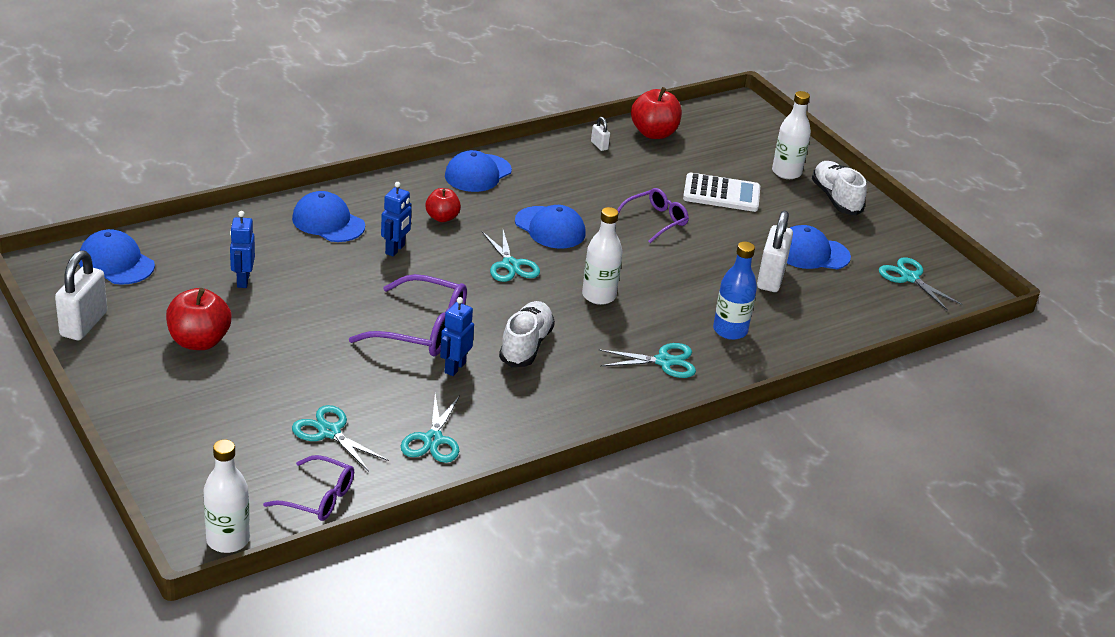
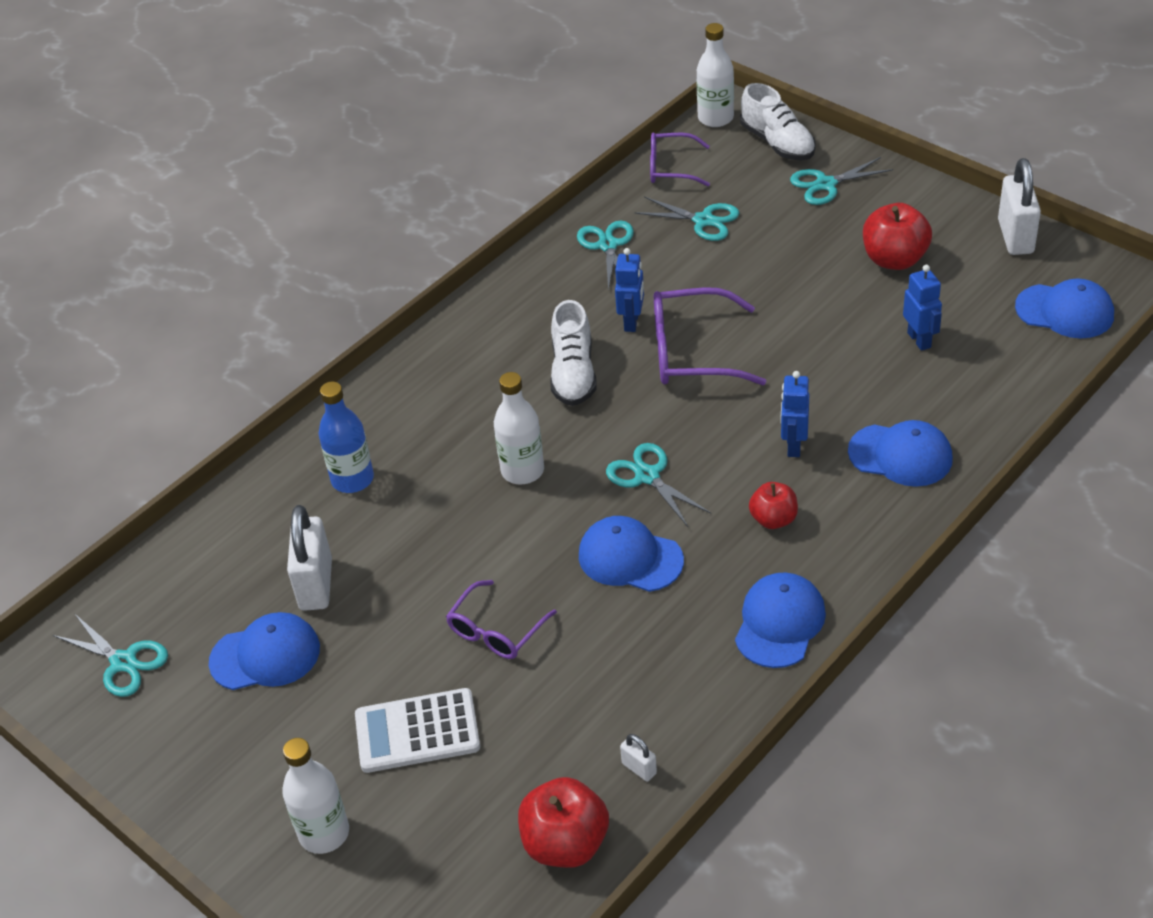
camera: 170 degrees right, 10 degrees up
turquoise scissors [599,343,696,378] -> turquoise scissors moved to [790,157,893,205]
white shoe [812,161,867,215] -> white shoe moved to [740,83,816,161]

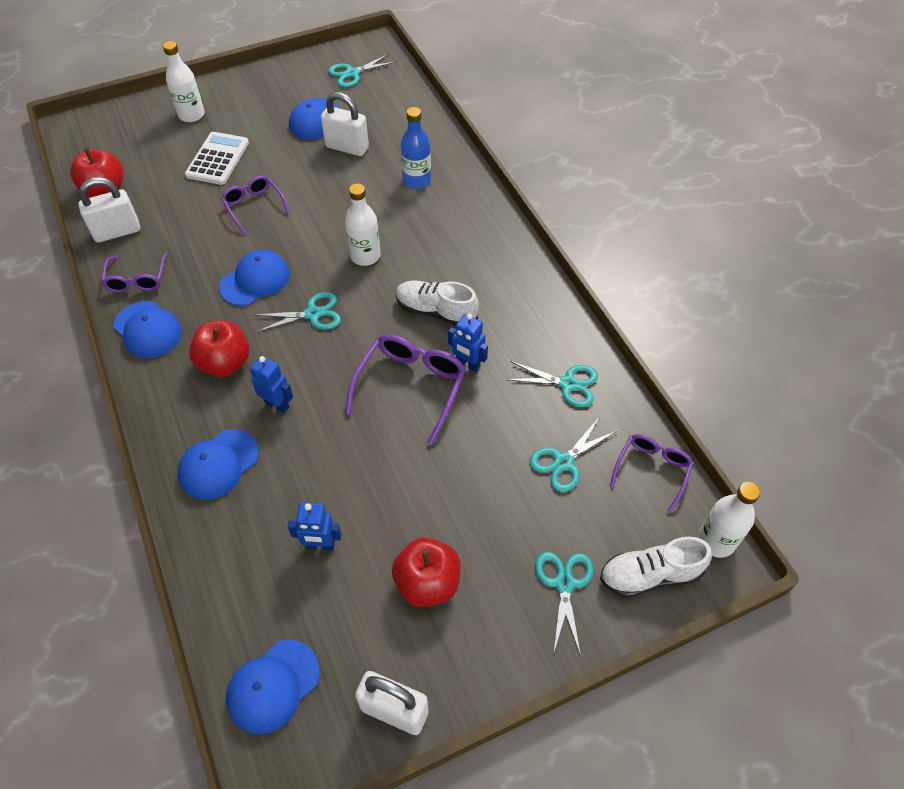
camera: 110 degrees right, 10 degrees up
white padlock [620,734,657,782] -> white padlock [78,177,140,243], size x2.16
red apple [749,482,798,529] -> red apple [189,320,249,377], size x1.60
none -> purple glasses [101,253,167,292]

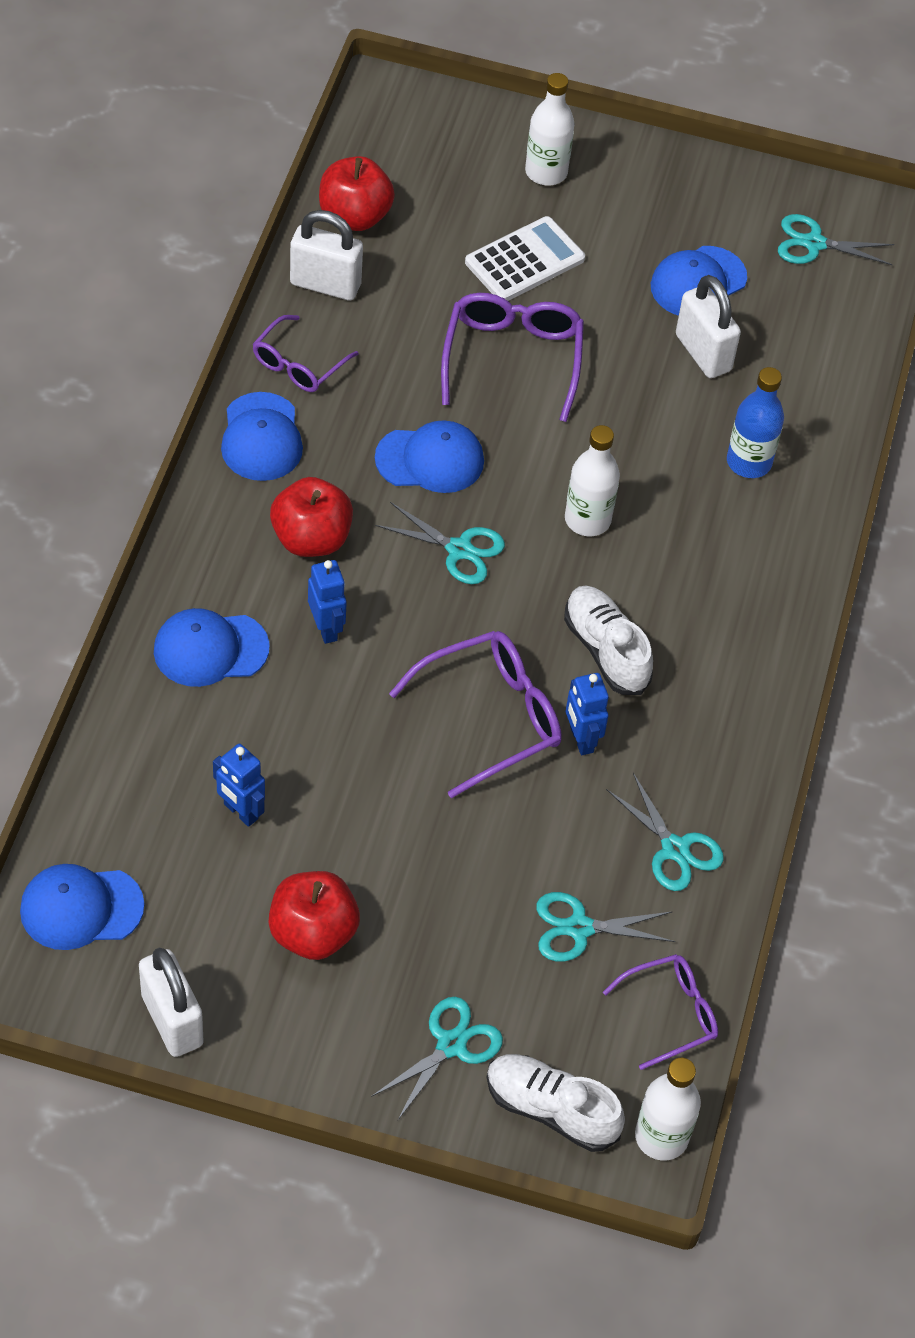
camera: 35 degrees right, 0 degrees up
purple glasses [221,176,290,234] -> purple glasses [441,293,584,422], size x1.57

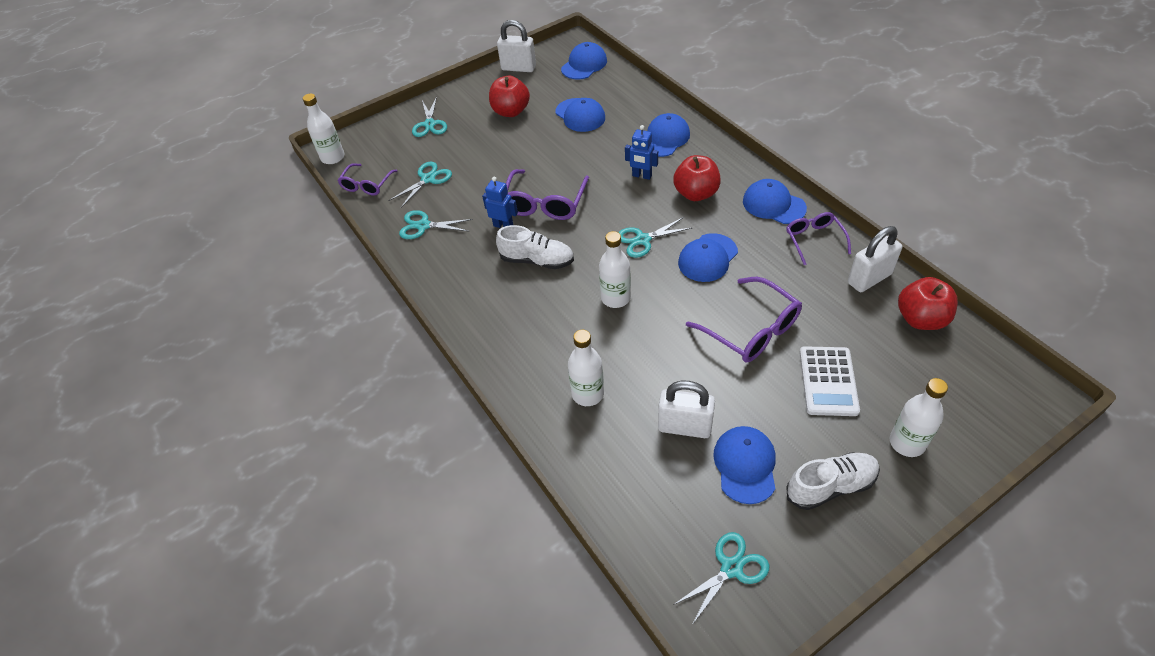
camera: 140 degrees right, 5 degrees down
blue robot [213,744,265,827] -> blue cap [556,98,605,132]
white shoe [487,1054,625,1152] -> white shoe moved to [787,452,880,510]
blue bottle [727,367,784,478] -> white bottle [568,330,604,406]

